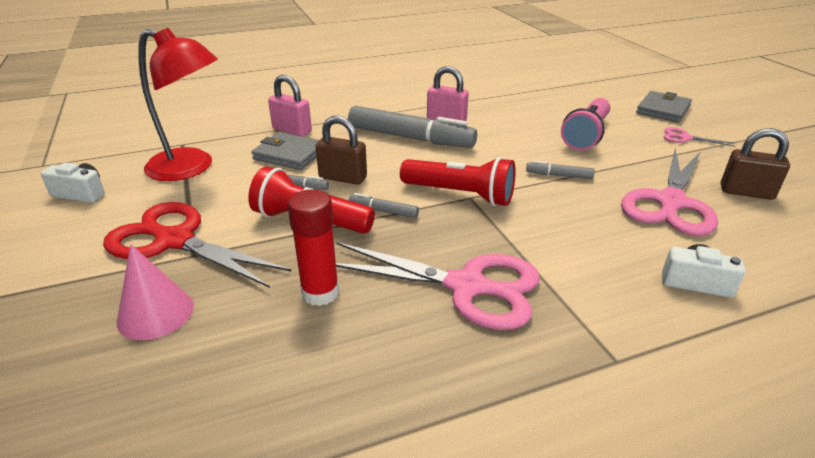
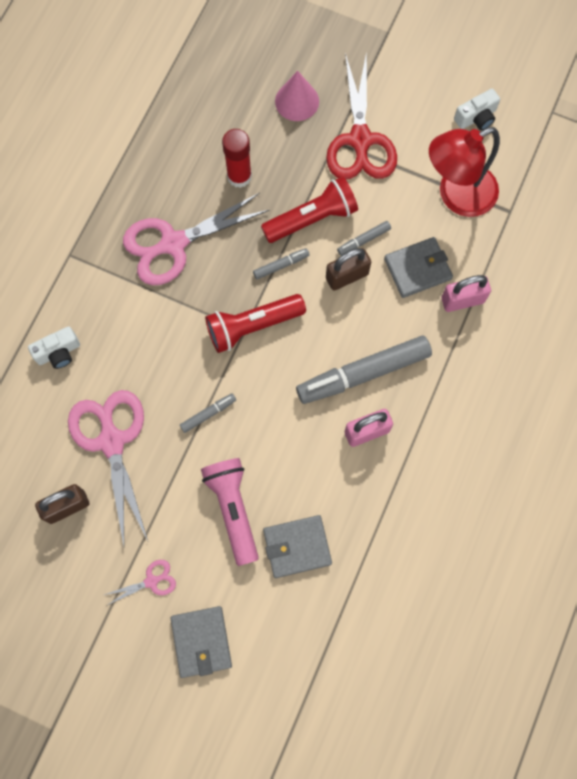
camera: 135 degrees right, 40 degrees up
red scissors [103,202,292,288] -> red scissors turned 105 degrees clockwise [326,51,397,180]
none -> grey wallet [263,515,332,578]

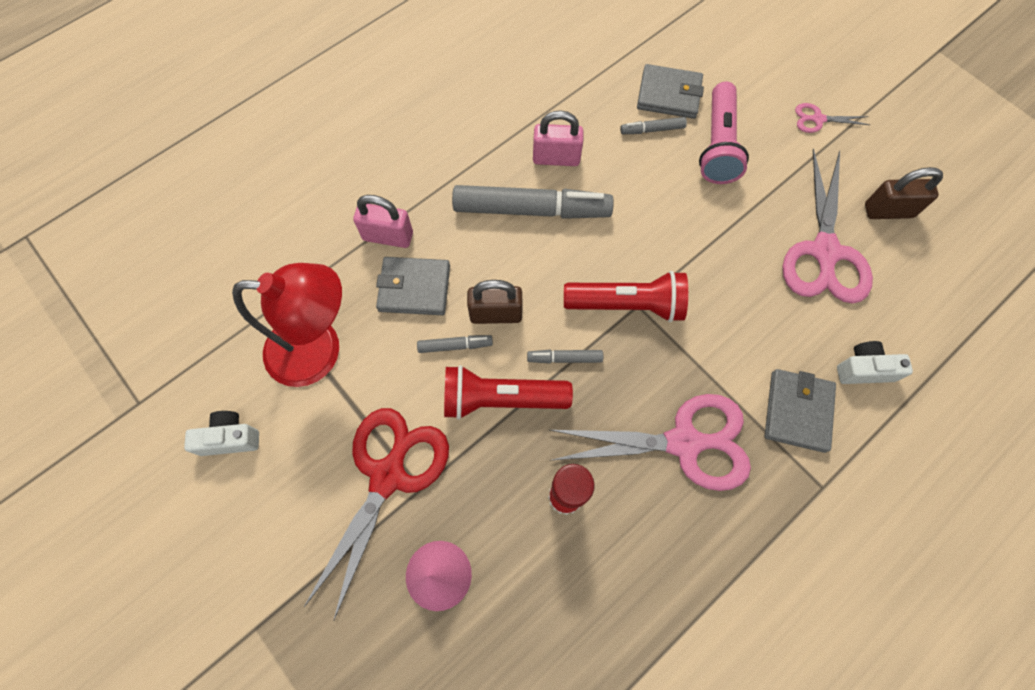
camera: 155 degrees left, 5 degrees down
grey wallet [171,606,232,678] -> grey wallet moved to [765,369,836,453]
grey marker [180,393,236,433] -> grey marker moved to [620,117,687,134]

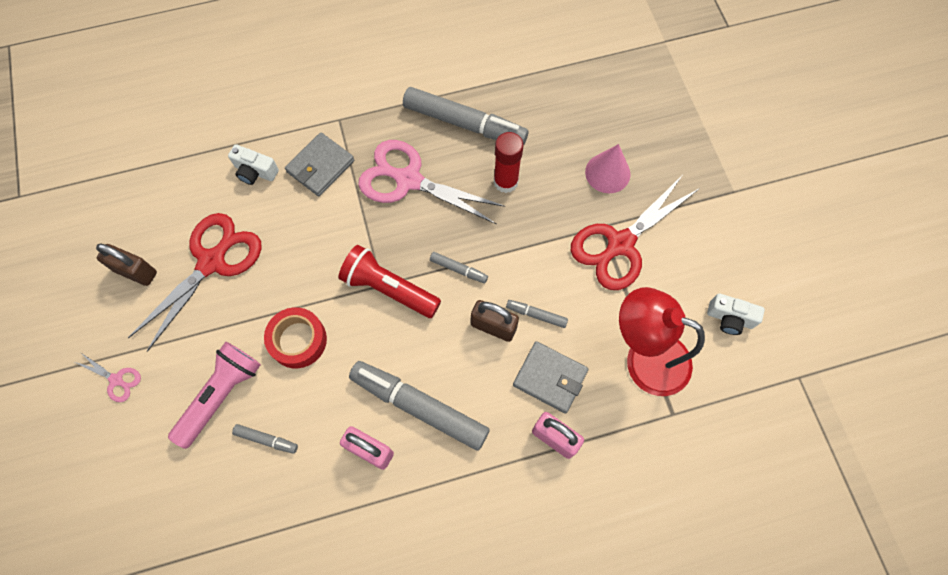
camera: 155 degrees left, 0 degrees up
red flashlight [444,365,573,420] -> none
grey wallet [637,64,704,119] -> none
pink scissors [783,148,873,303] -> red scissors [128,213,262,352]
none -> red tape [264,307,327,368]
none -> grey marker [403,87,528,146]

